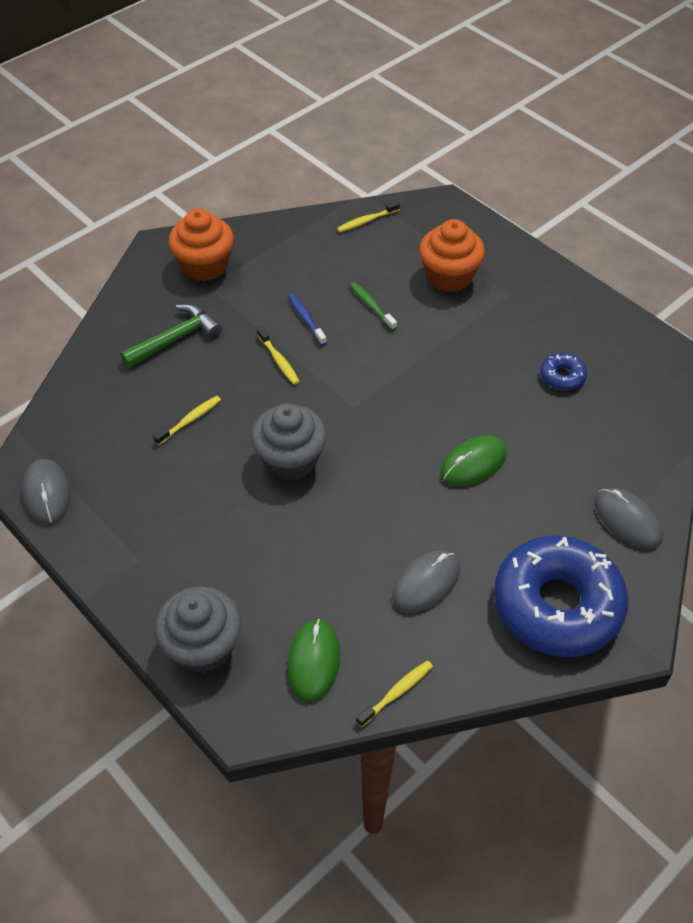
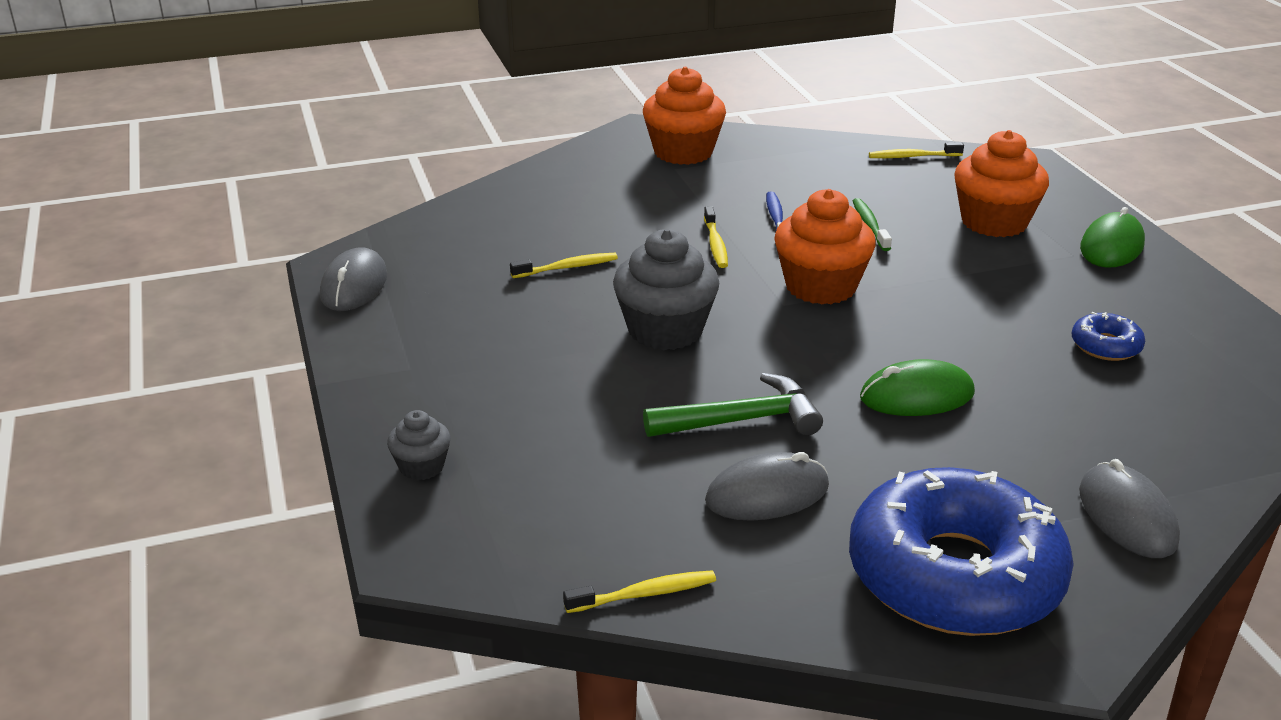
camera: 25 degrees right, 20 degrees down
green hammer [120,304,222,368] -> green hammer moved to [643,373,823,437]
grey cupcake [155,586,241,673] -> grey cupcake [387,410,450,480], size x0.51
green mouse [287,619,340,702] -> green mouse moved to [1080,207,1145,268]
none -> orange cupcake [774,189,876,305]

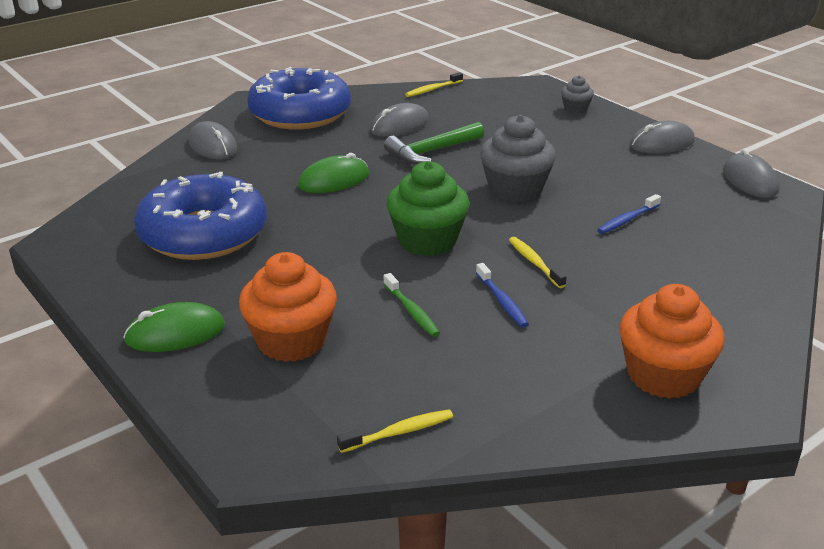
camera: 160 degrees right, 0 degrees up
yellow toothbrush [510,253,618,278] -> blue toothbrush [597,194,661,234]
orange cupcake [774,189,876,305] -> green cupcake [386,161,469,256]
blue donut [1072,312,1145,361] -> blue donut [134,172,267,260], size x2.43
green mouse [1080,207,1145,268] -> green mouse turned 60 degrees clockwise [123,302,225,352]
none -> grey mouse [630,121,695,154]

